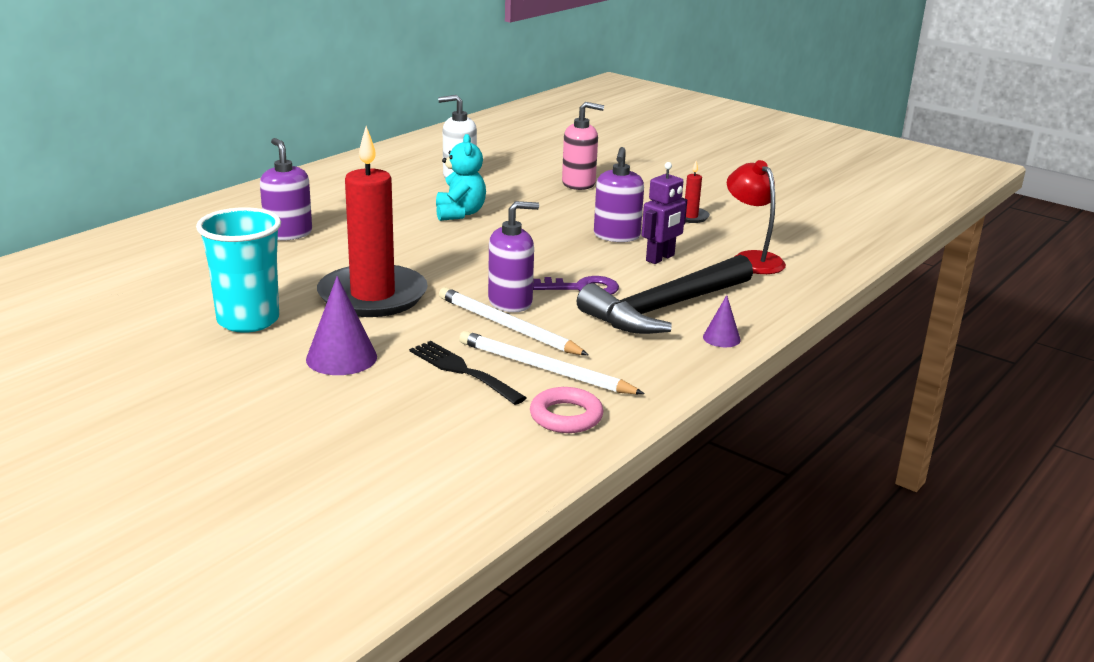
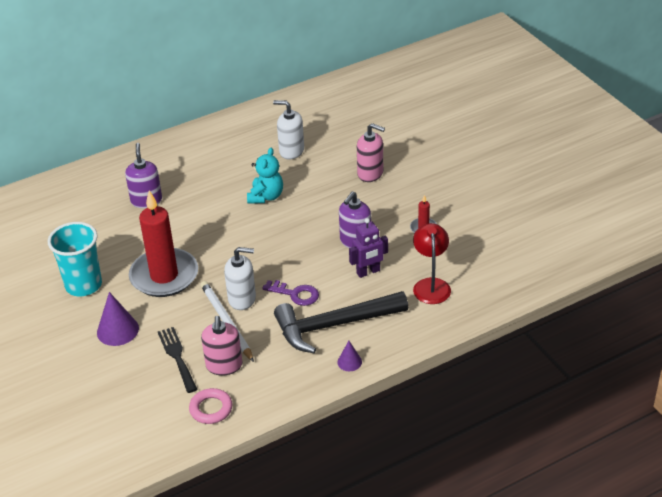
camera: 25 degrees right, 15 degrees up
white pencil [459,331,645,394] -> pink soap dispenser [201,316,242,375]
purple soap dispenser [488,201,539,312] -> white soap dispenser [224,247,256,310]

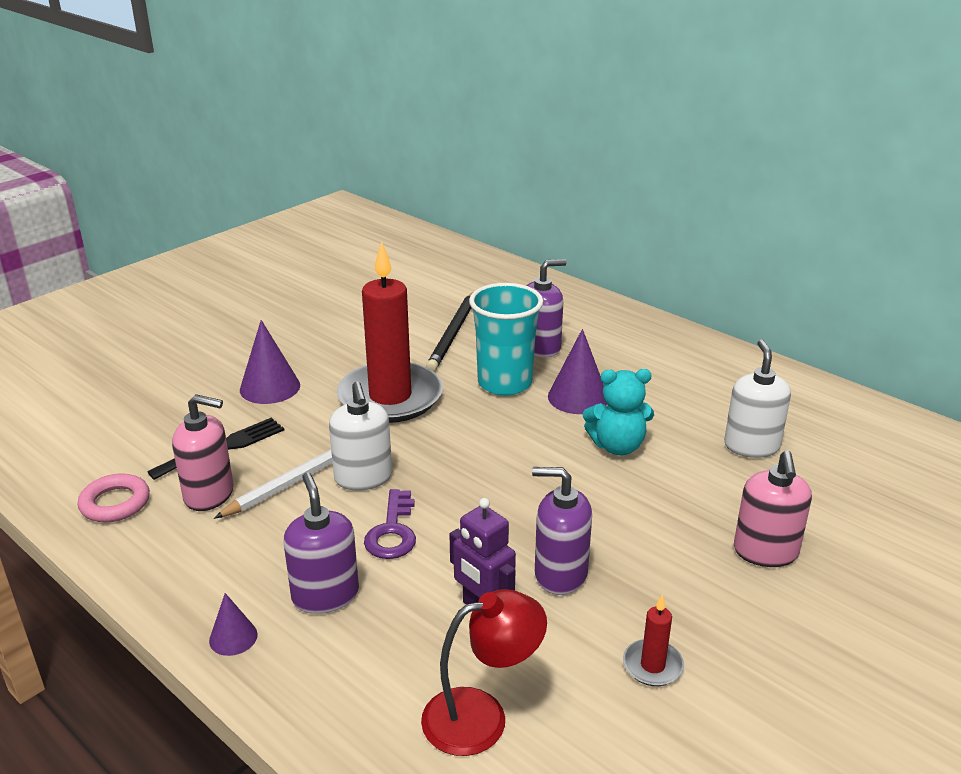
camera: 70 degrees right, 10 degrees down
turquoise cup [48,222,102,296] -> turquoise cup moved to [469,283,543,396]
pink soap dispenser [201,316,242,375] -> pink soap dispenser turned 150 degrees counterclockwise [172,394,234,511]
black hammer [274,291,409,353] -> purple soap dispenser [283,472,359,614]
none -> black pencil [426,292,473,372]
none -> purple cone [548,329,607,414]

